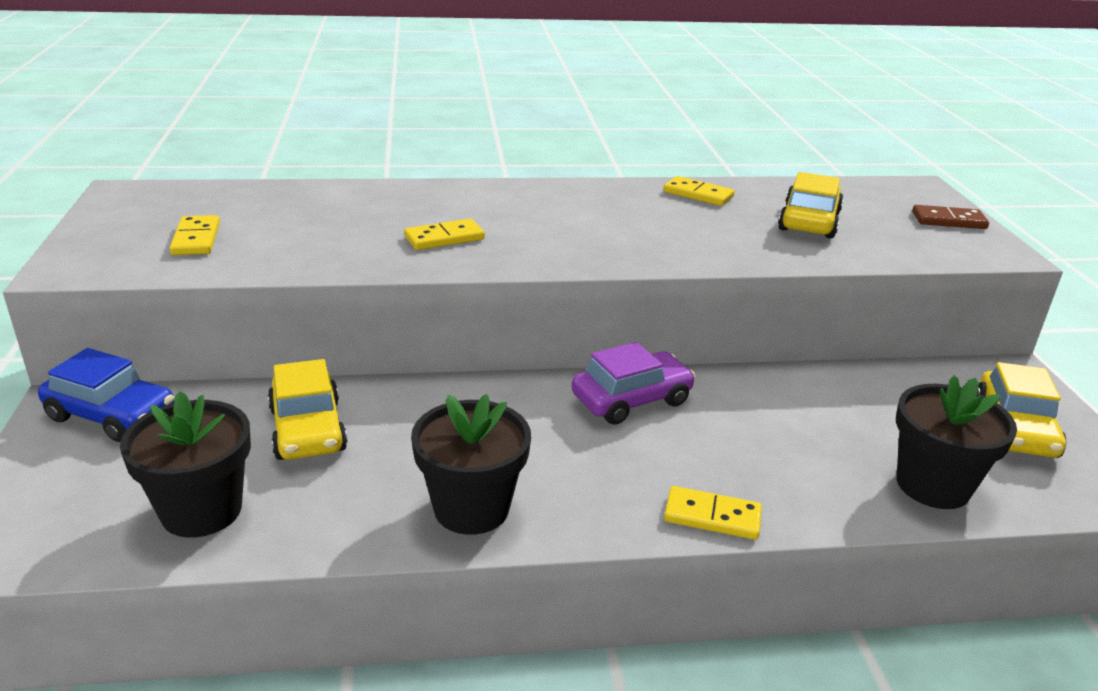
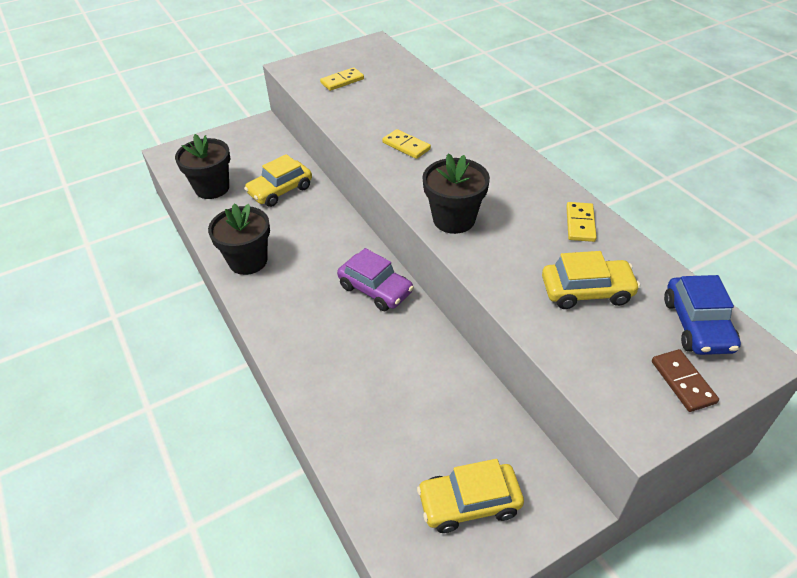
camera: 70 degrees right, 15 degrees up
blue car [38,348,174,442] -> blue car moved to [664,275,741,355]
yellow domino [664,486,762,540] -> none
black flower pot [896,375,1017,509] -> black flower pot moved to [422,153,490,234]

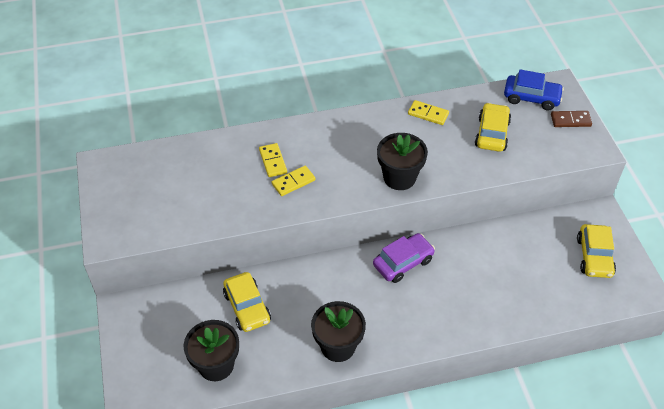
camera: 75 degrees left, 5 degrees up
yellow domino [320,67,364,91] -> yellow domino moved to [259,143,287,177]

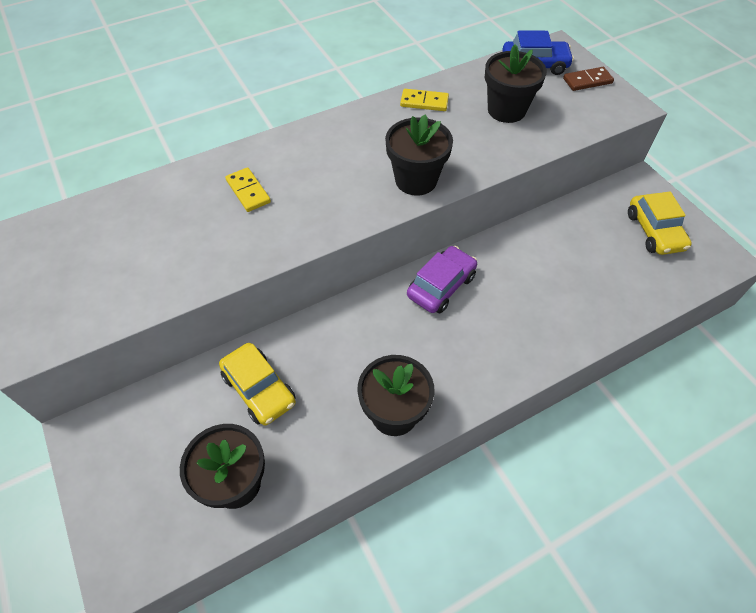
camera: 15 degrees left, 5 degrees up
yellow domino [272,166,316,196] -> none
yellow car [475,103,511,152] -> black flower pot [485,45,547,123]

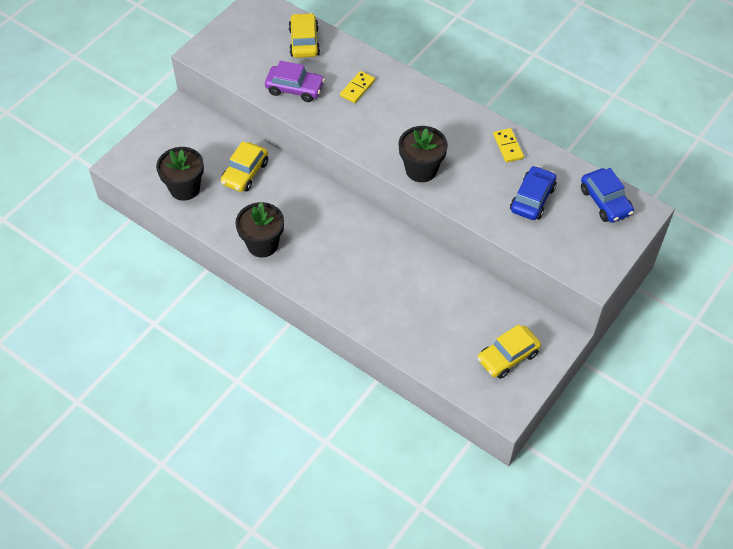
camera: 65 degrees right, 0 degrees up
purple car [407,246,477,313] -> purple car moved to [265,61,325,102]
black flower pot [485,45,547,123] -> blue car [510,166,556,220]
brown domino [563,67,614,91] -> none
none -> yellow car [289,13,320,58]

